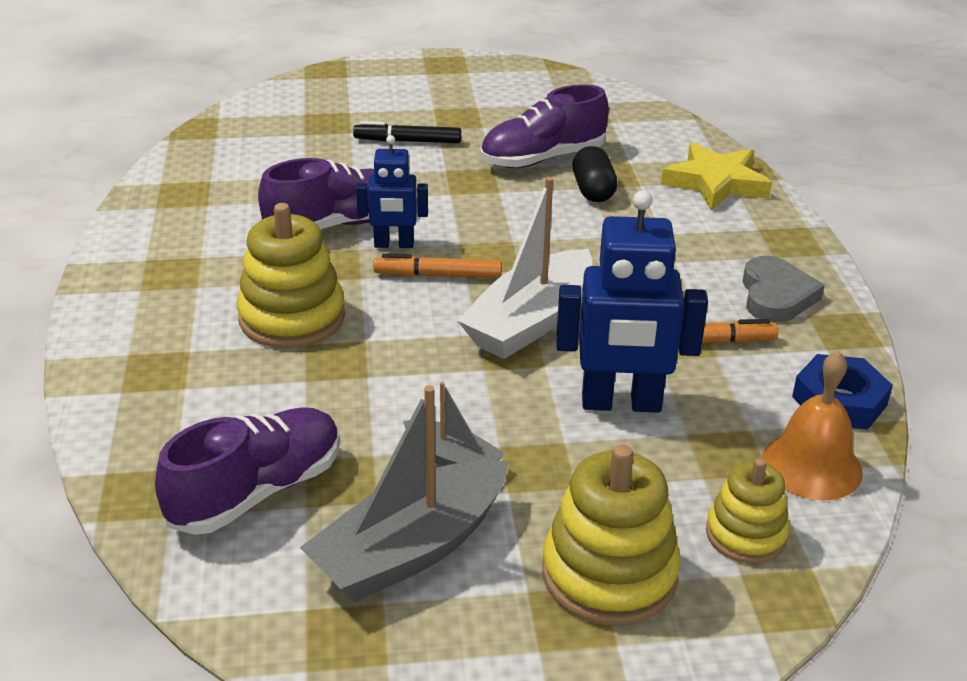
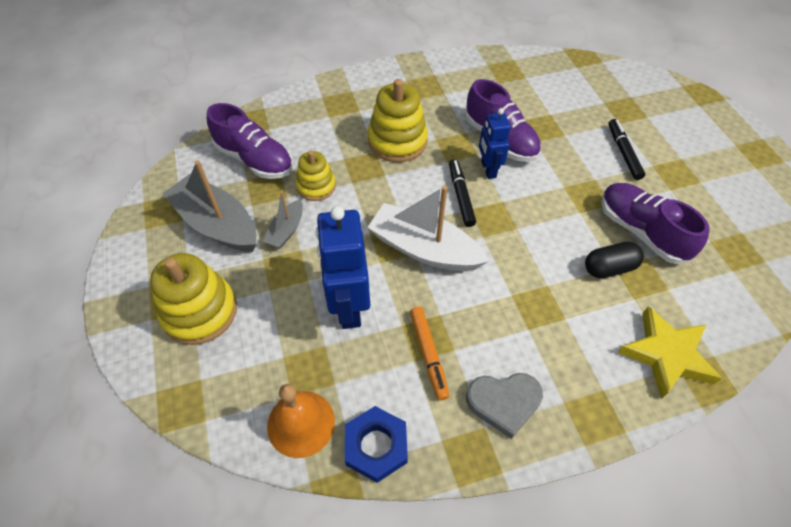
camera: 80 degrees right, 20 degrees up
orange marker [373,253,502,278] -> black marker [449,159,476,227]
yellow stacking toy [706,458,790,563] -> yellow stacking toy moved to [296,150,336,201]

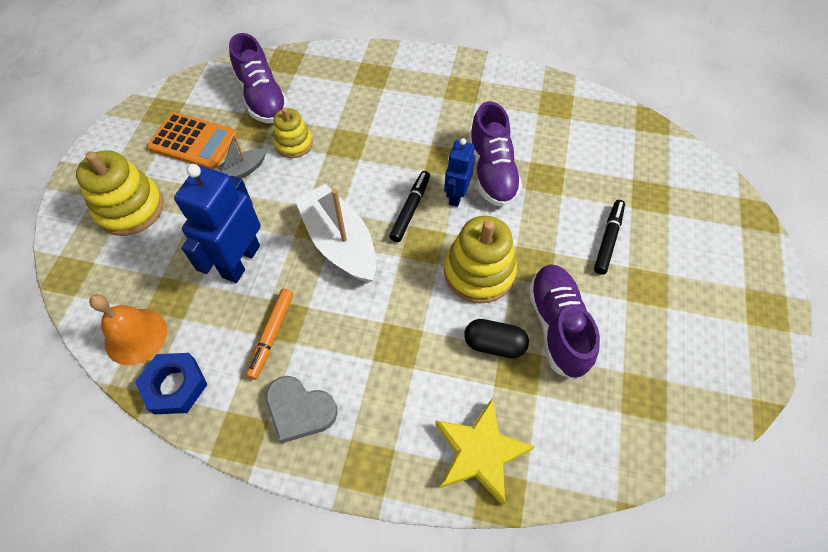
camera: 30 degrees right, 5 degrees up
grey boat [162,160,257,252] -> orange calculator [147,112,238,170]
yellow stacking toy [368,79,428,162] -> yellow stacking toy moved to [444,216,517,303]

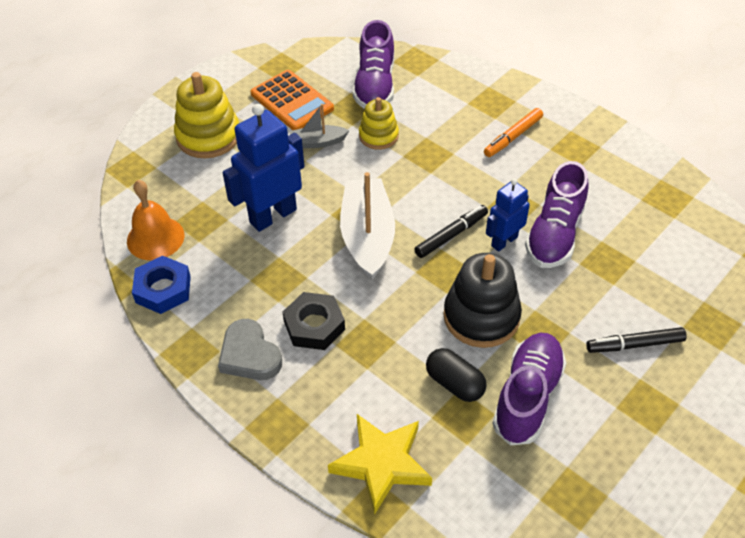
camera: 30 degrees right, 10 degrees down
orange marker [246,289,293,380] -> orange marker moved to [484,108,543,157]
yellow stacking toy [444,216,517,303] -> black stacking toy [443,253,522,348]
black marker [594,200,625,275] -> black marker turned 150 degrees counterclockwise [586,327,687,353]
none -> black nut [283,292,345,350]

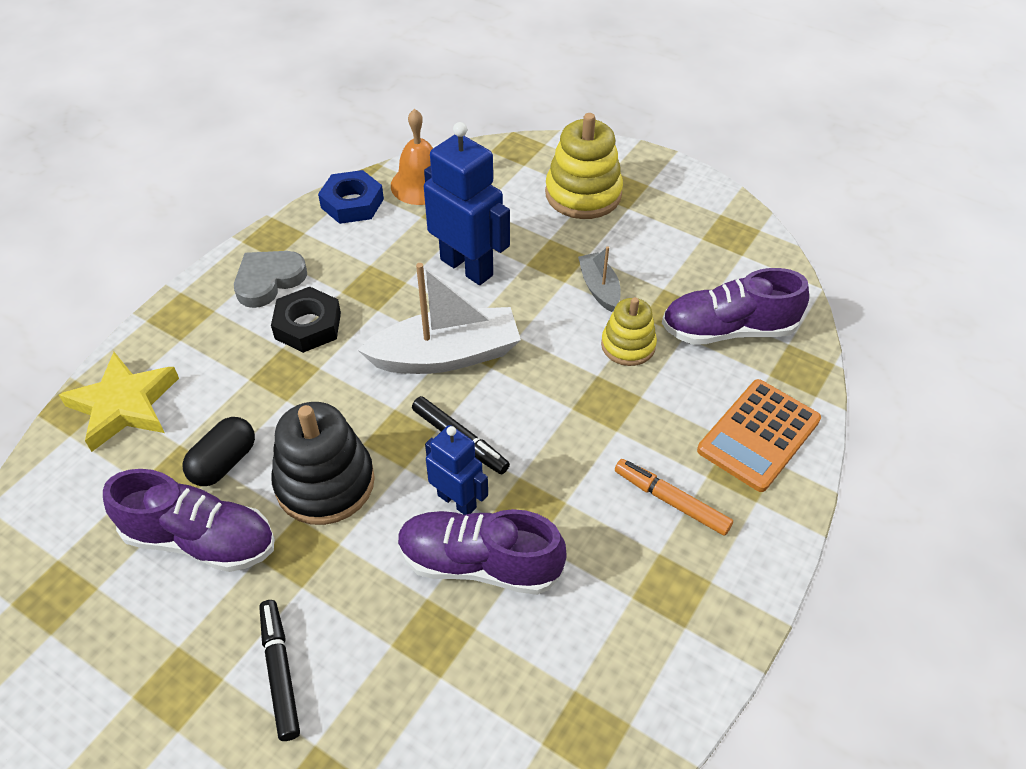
camera: 80 degrees right, 0 degrees up
orange calculator [250,70,334,130] -> orange calculator moved to [697,379,821,492]

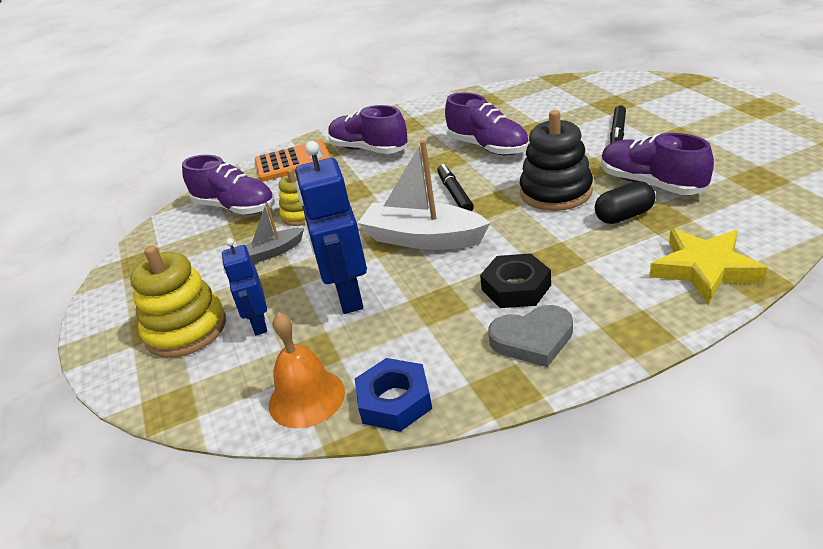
camera: 140 degrees left, 15 degrees down
blue robot [425,425,488,515] -> blue robot moved to [222,238,267,335]
grey boat [578,246,621,312] -> grey boat turned 45 degrees clockwise [245,202,304,264]
orange marker [615,459,733,536] -> purple shoe [328,105,408,154]

